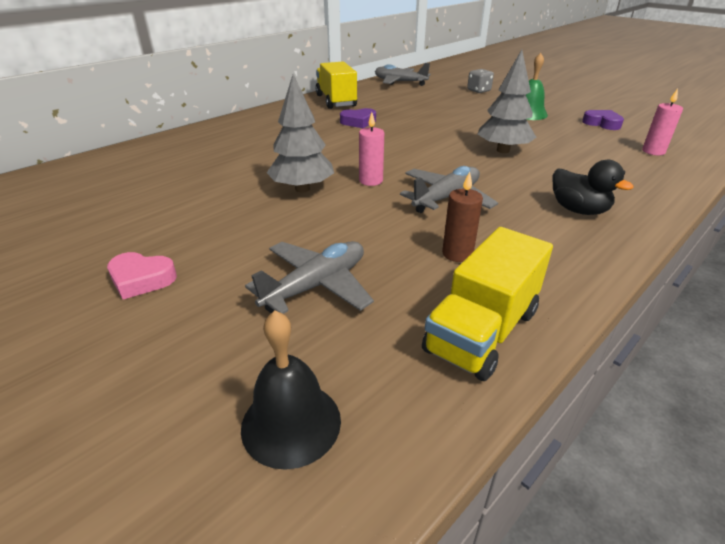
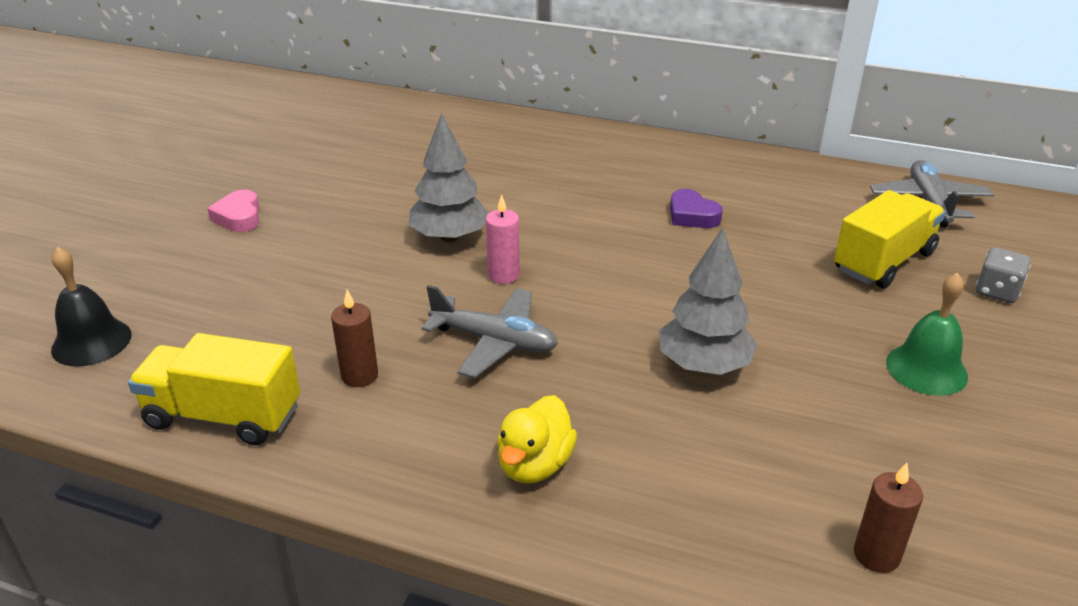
camera: 65 degrees right, 0 degrees up
grey plane [245,241,374,314] -> none
yellow truck [316,62,357,109] -> yellow truck moved to [834,190,946,289]
black duck [553,160,634,215] -> yellow duck [497,395,577,483]
purple heart [582,110,624,130] -> none
pink candle [642,89,683,155] -> brown candle [854,463,923,573]

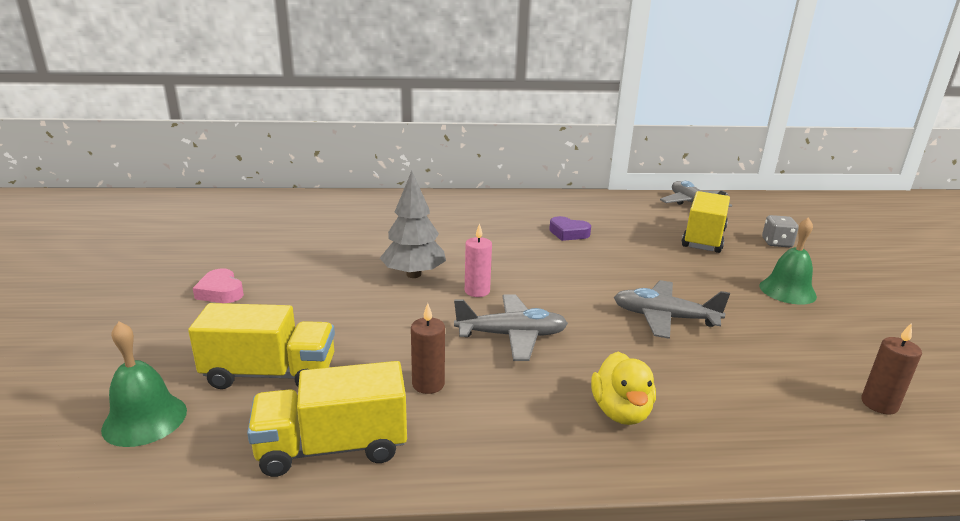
camera: 25 degrees left, 10 degrees down
black bell [51,247,131,367] -> green bell [101,322,187,447]
grey tree [659,227,758,375] -> grey plane [614,280,730,339]
none -> yellow truck [188,303,335,389]

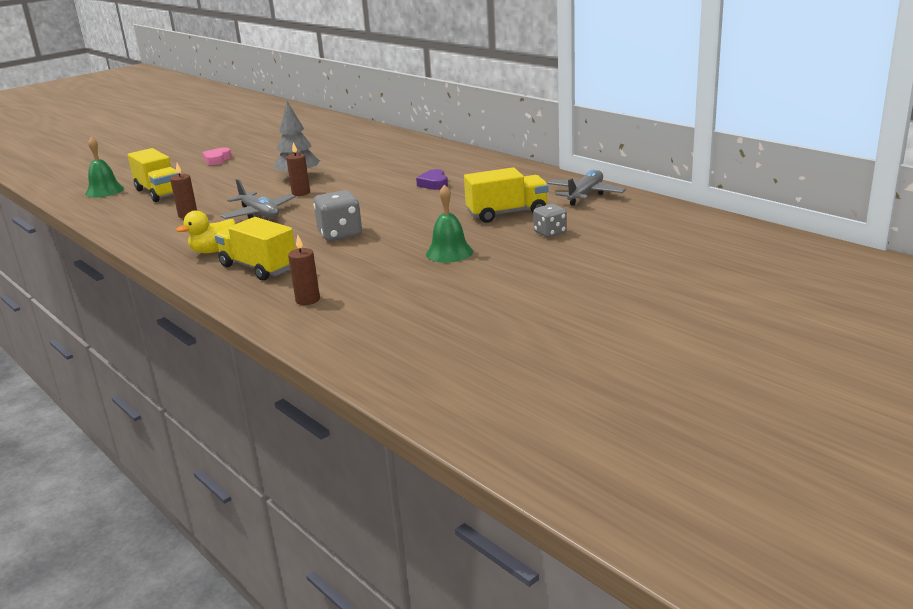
camera: 55 degrees right, 0 degrees up
yellow truck [247,361,407,477] -> yellow truck moved to [215,217,295,281]
pink candle [465,223,492,297] -> brown candle [286,142,310,196]
grey plane [614,280,730,339] -> grey dice [313,190,362,241]

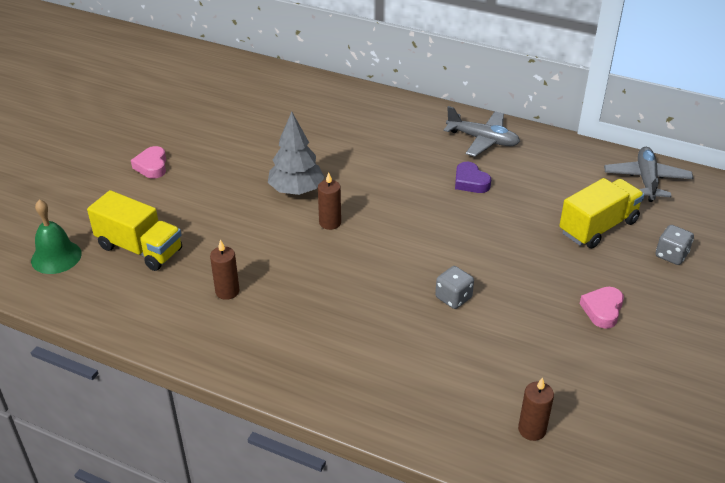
camera: 25 degrees left, 15 degrees up
yellow duck [176,210,236,253] -> none
yellow truck [215,217,295,281] -> none
grey plane [221,179,296,219] -> grey plane moved to [444,106,520,157]
grey dice [313,190,362,241] -> grey dice [435,266,474,309], size x0.63
green bell [426,184,473,263] -> pink heart [580,287,624,329]

